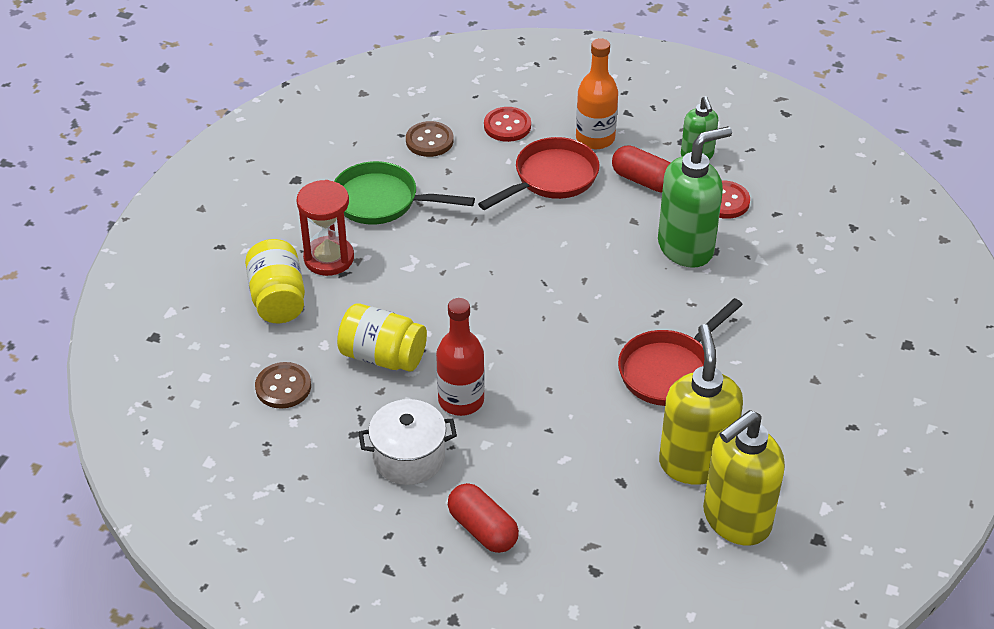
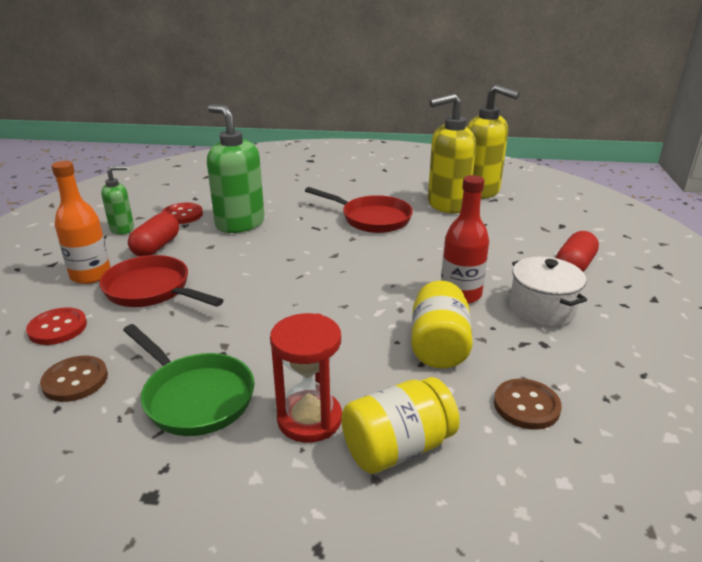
camera: 105 degrees left, 15 degrees down
green pan [334,161,475,225] -> green pan turned 45 degrees counterclockwise [123,324,254,436]

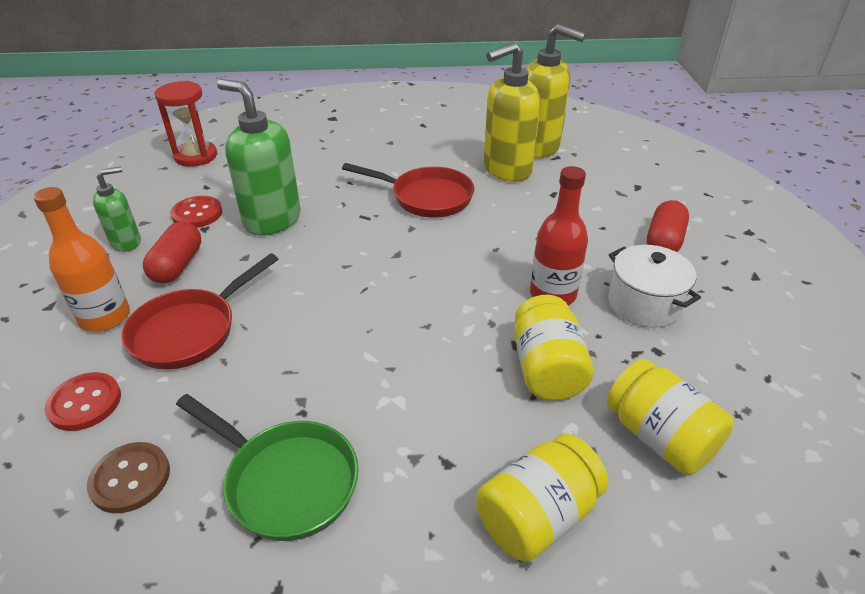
camera: 10 degrees left, 10 degrees up
red pan [99,255,224,307] -> red pan turned 75 degrees counterclockwise [121,253,278,370]
red hourglass [270,313,342,443] -> red hourglass moved to [154,81,217,167]
brown button [494,379,562,430] -> yellow jar [607,359,734,475]

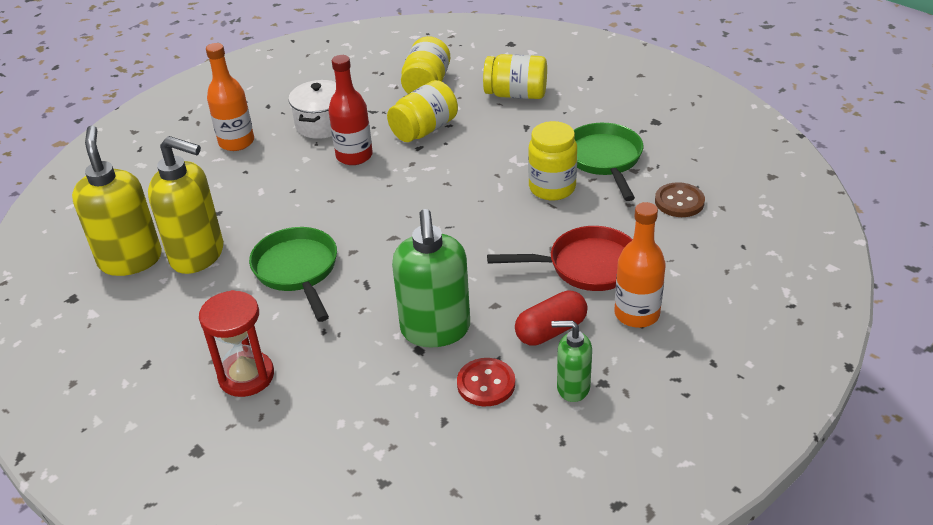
camera: 130 degrees left, 0 degrees up
red button [45,372,121,431] -> none
red hourglass [154,81,217,167] -> red hourglass moved to [199,290,274,397]
red pan [342,163,475,218] -> green pan [249,227,337,322]
red capsule [647,200,689,252] -> orange bottle [206,43,254,151]
none -> yellow jar [528,121,577,200]

